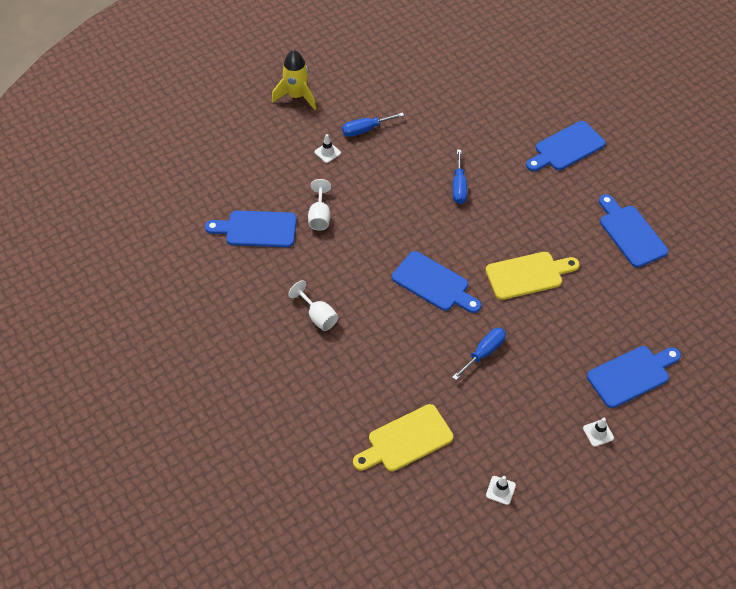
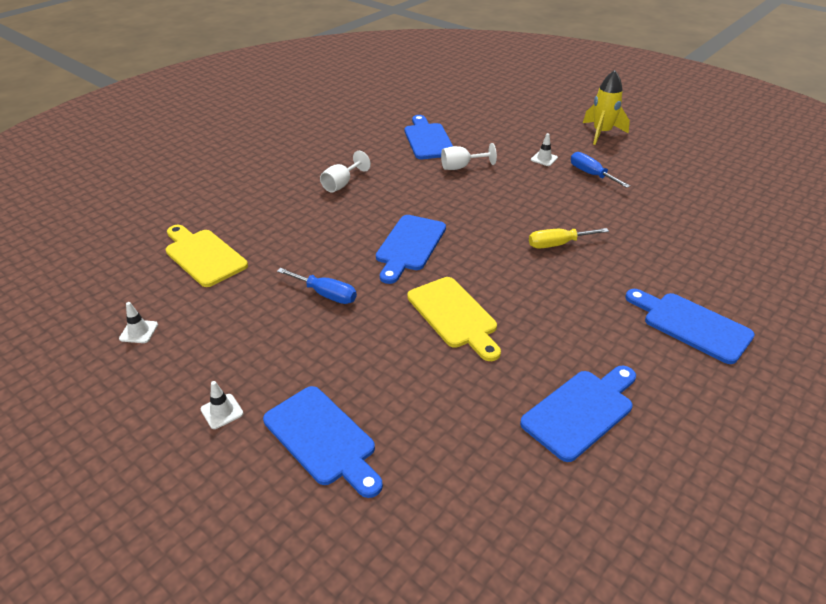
camera: 75 degrees right, 15 degrees down
blue screwdriver [453,150,467,204] -> yellow screwdriver [529,228,609,249]

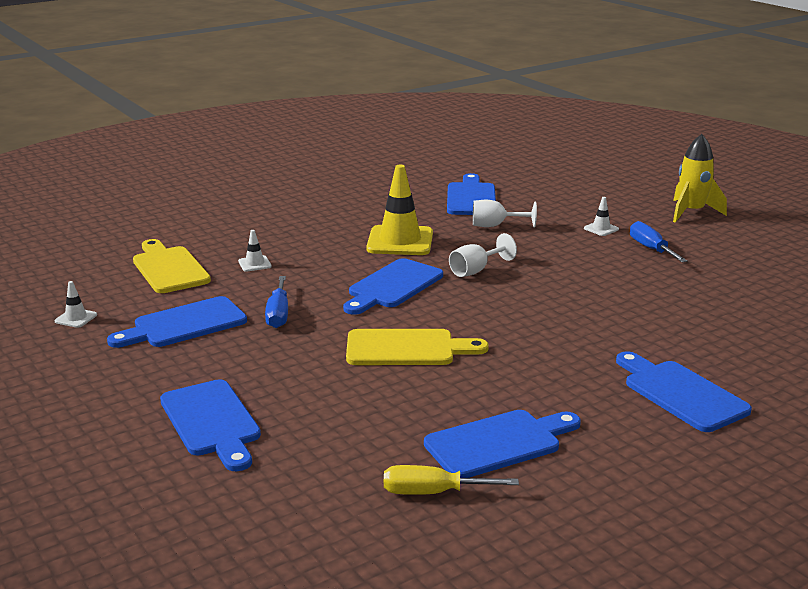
camera: 15 degrees right, 15 degrees down
white traffic cone [201,381,243,429] -> white traffic cone moved to [238,230,272,272]
blue screwdriver [277,268,357,304] -> blue screwdriver turned 45 degrees clockwise [265,276,288,328]
white goblet [320,151,371,193] -> white goblet moved to [449,233,517,277]
yellow cutting board [407,277,501,361] -> yellow cutting board turned 75 degrees counterclockwise [346,329,489,365]
yellow screwdriver [529,228,609,249] -> yellow screwdriver moved to [384,465,519,495]
none -> blue cutting board [107,296,247,348]
none -> yellow traffic cone [366,165,433,255]

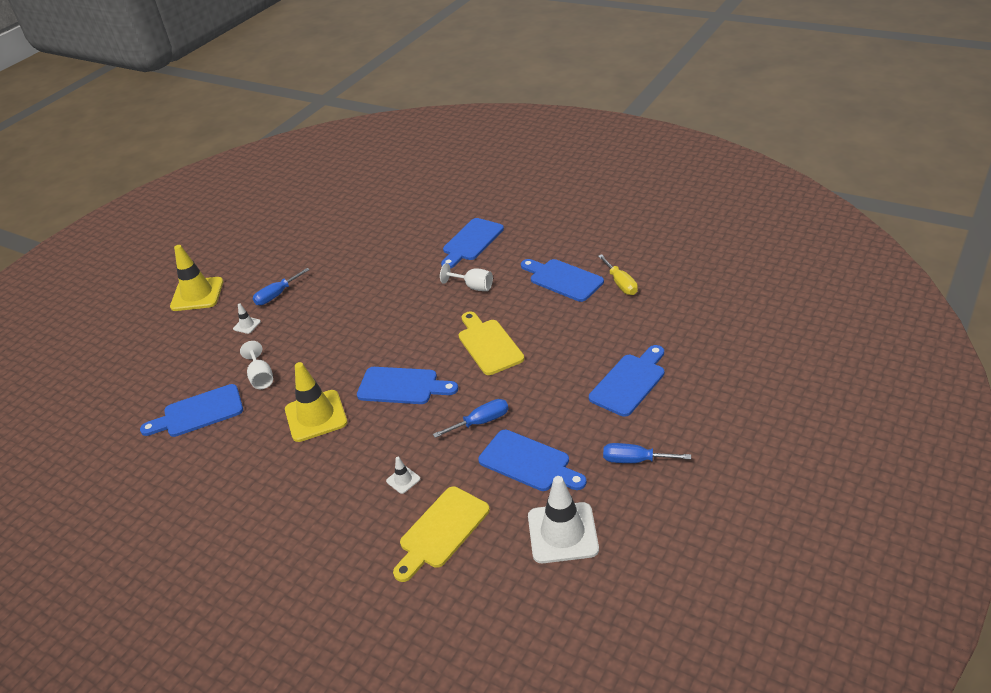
camera: 110 degrees left, 15 degrees up
white traffic cone [55,281,97,328] -> white traffic cone [528,476,599,563], size x2.28
white goblet [449,233,517,277] -> white goblet moved to [440,263,493,291]
yellow rocket [673,134,727,223] -> yellow traffic cone [170,245,223,311]
none -> blue screwdriver [603,443,691,463]

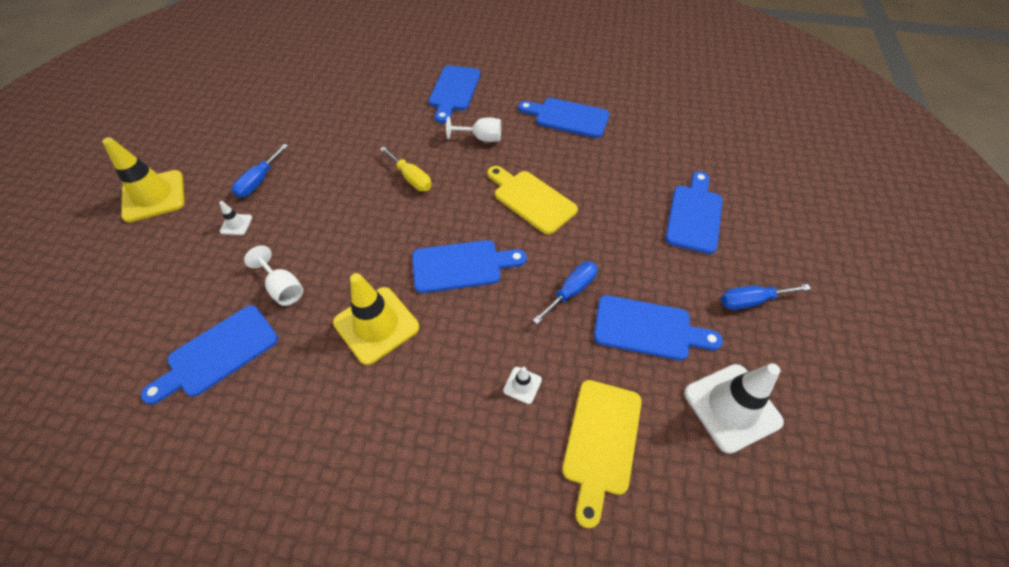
camera: 25 degrees left, 15 degrees up
yellow screwdriver [598,254,638,295] -> yellow screwdriver moved to [380,146,432,191]

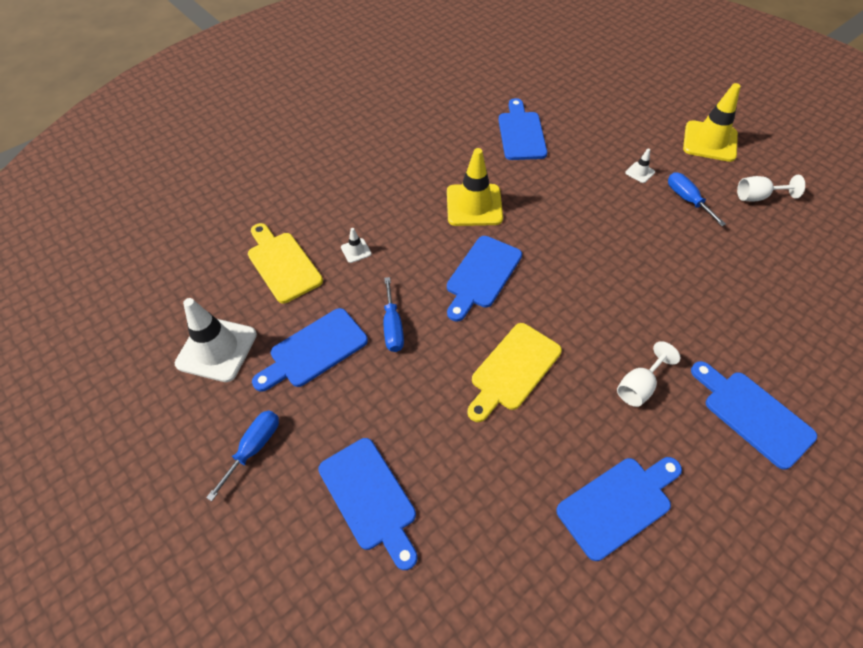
camera: 130 degrees right, 0 degrees up
white goblet [244,246,303,306] -> white goblet moved to [737,175,805,202]
yellow screwdriver [380,146,432,191] -> none
yellow cutting board [487,166,578,234] -> yellow cutting board turned 135 degrees clockwise [467,323,562,422]

